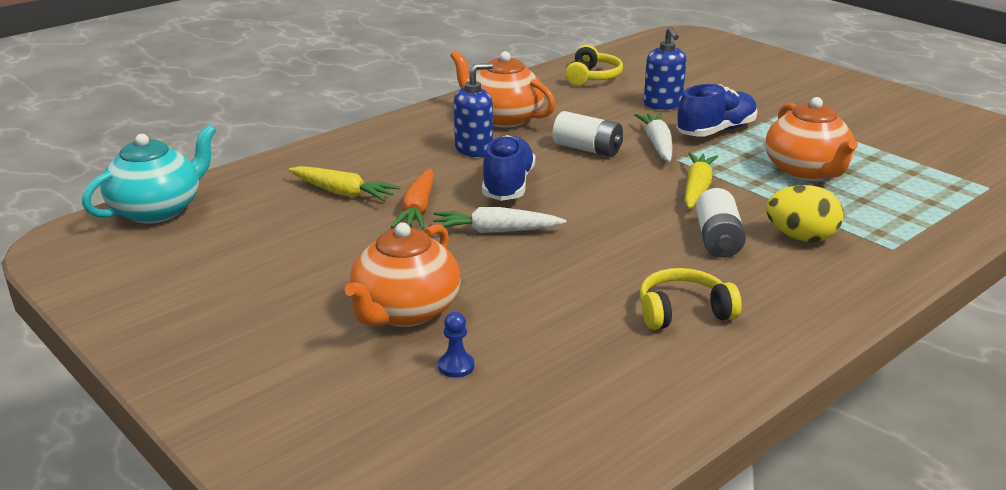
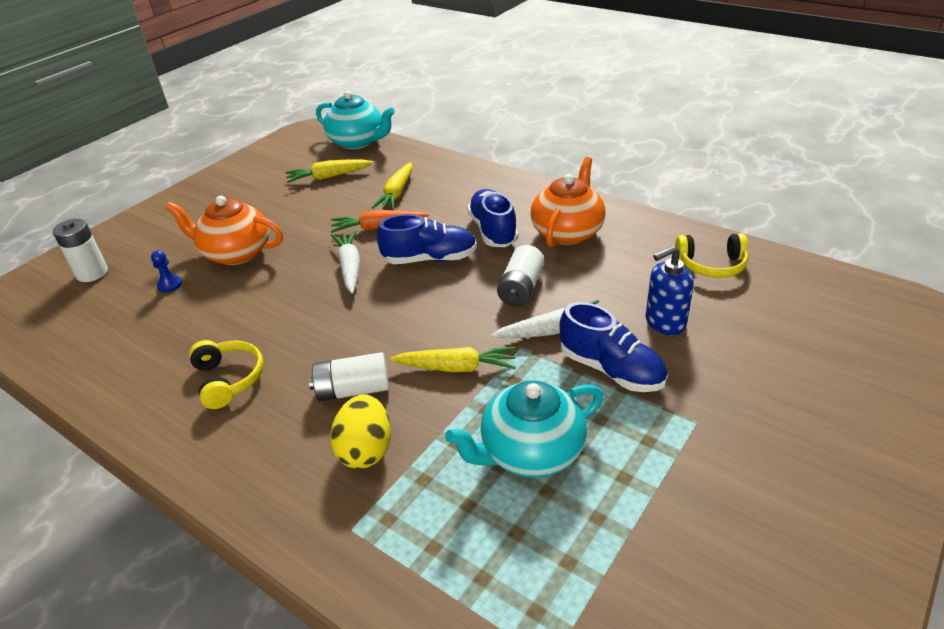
camera: 80 degrees right, 10 degrees up
blue soap dispenser [454,63,493,157] -> blue shoe [467,189,518,247]
orange teapot [765,97,858,181] -> turquoise teapot [445,380,603,478]
none -> white battery [53,219,108,282]
none -> yellow carrot [285,160,373,183]

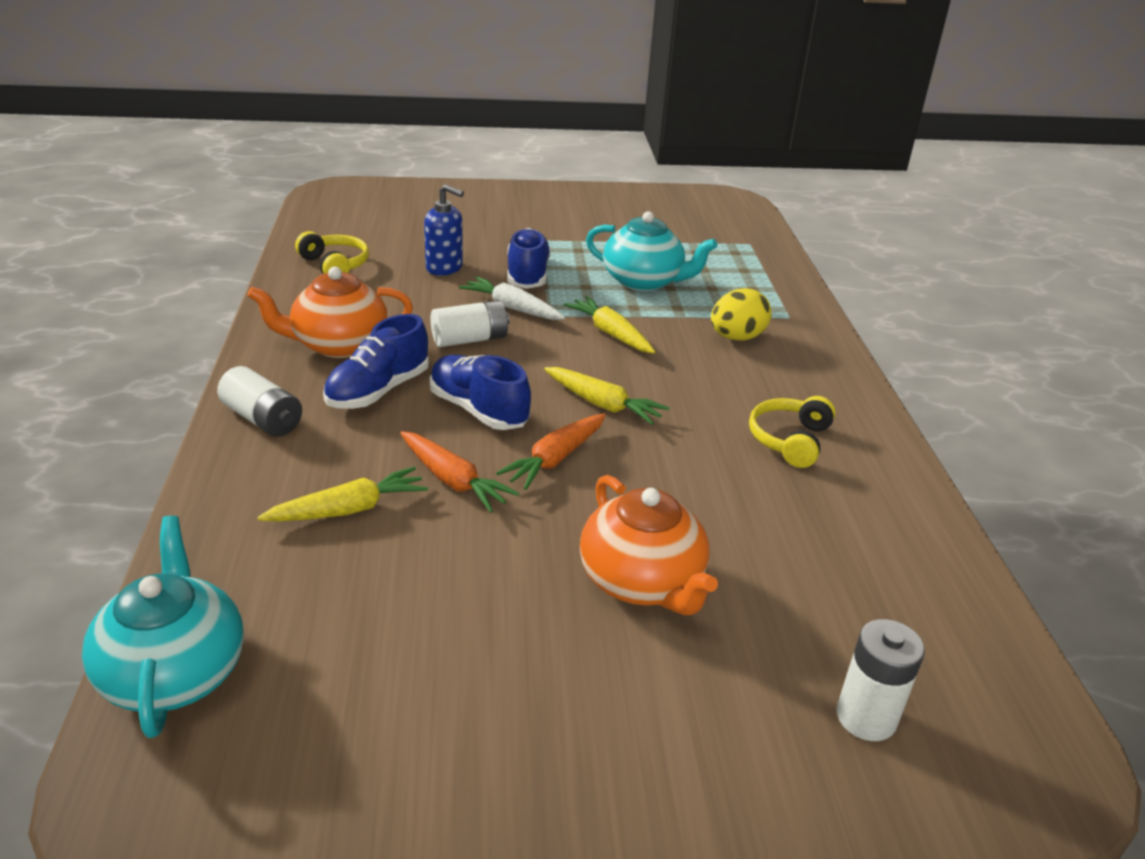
camera: 135 degrees left, 5 degrees down
blue pawn [151,250,182,292] -> none
yellow carrot [285,160,373,183] -> yellow carrot moved to [544,367,669,425]
white battery [309,352,389,402] -> white battery moved to [217,366,302,437]
white carrot [331,231,360,294] -> orange carrot [496,414,606,490]

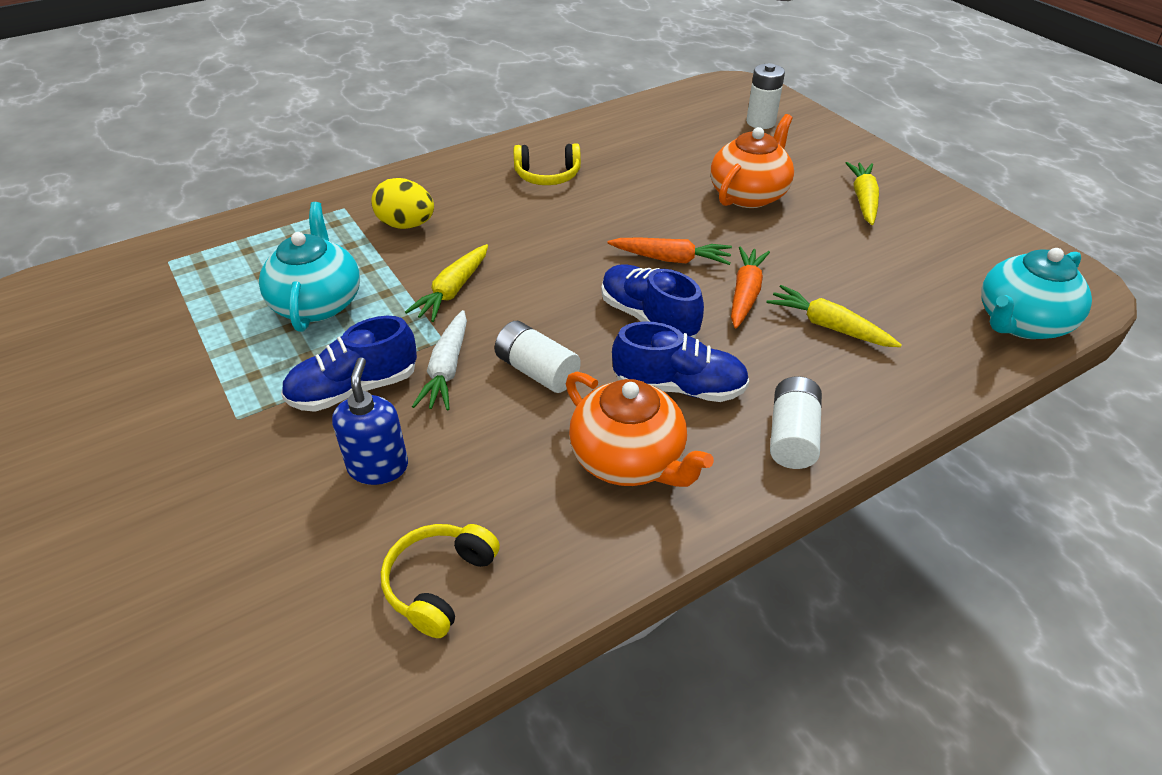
camera: 115 degrees left, 10 degrees up
blue shoe [430,355,531,430] -> blue shoe turned 120 degrees clockwise [601,264,704,338]
yellow carrot [544,367,669,425] -> yellow carrot moved to [846,162,879,225]

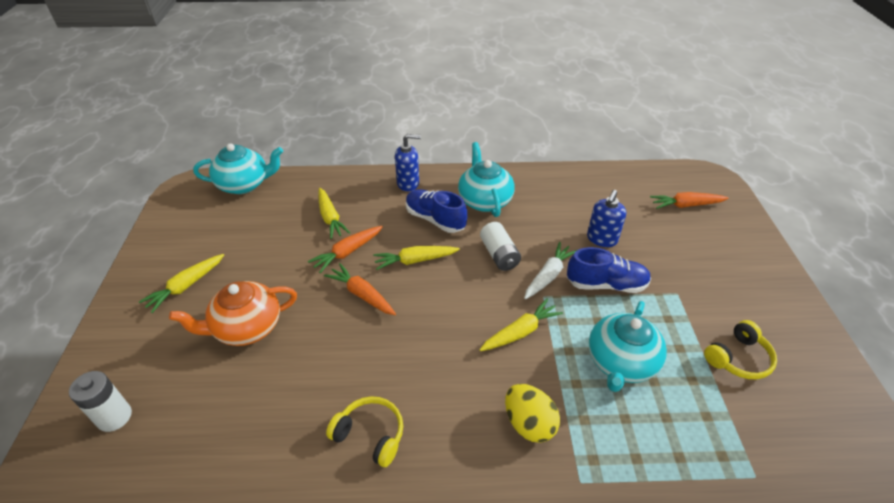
camera: 150 degrees left, 0 degrees up
yellow headphones [381,524,500,638] -> yellow headphones moved to [704,320,777,379]
orange teapot [566,372,714,487] -> turquoise teapot [458,142,515,217]
blue shoe [601,264,704,338] -> yellow carrot [373,246,460,270]
white battery [770,376,822,469] -> blue soap dispenser [395,134,421,191]
none -> orange carrot [650,192,729,209]

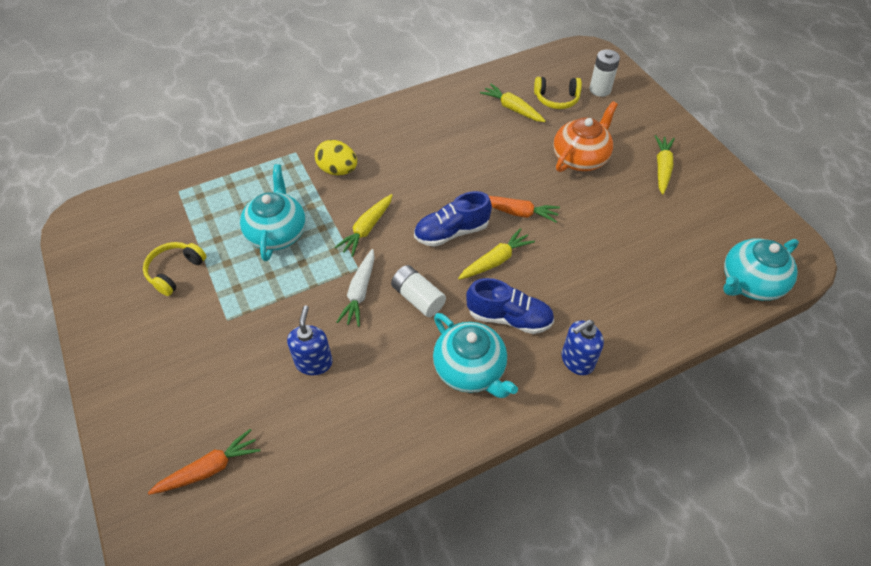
camera: 155 degrees right, 10 degrees up
orange carrot [308,226,383,273] -> none
yellow carrot [318,188,350,239] -> yellow carrot moved to [480,84,546,122]
yellow headphones [326,396,403,467] -> yellow headphones moved to [534,77,582,109]
blue shoe [567,247,651,293] -> blue shoe moved to [414,191,492,247]

